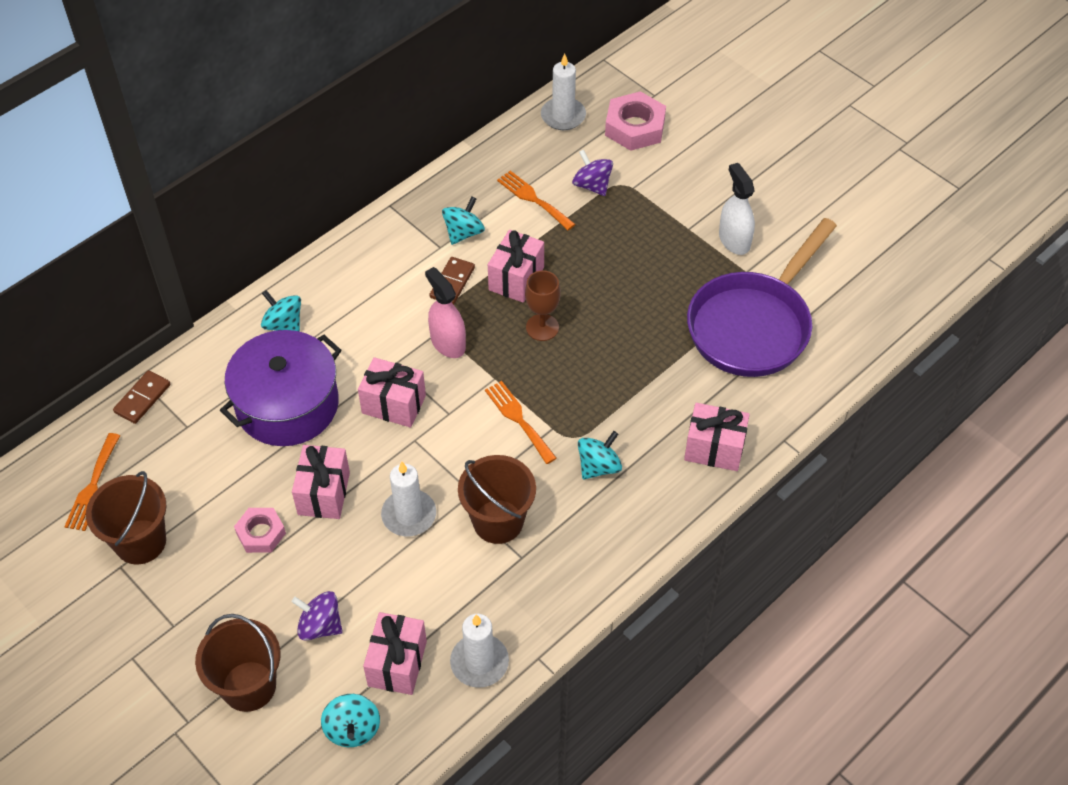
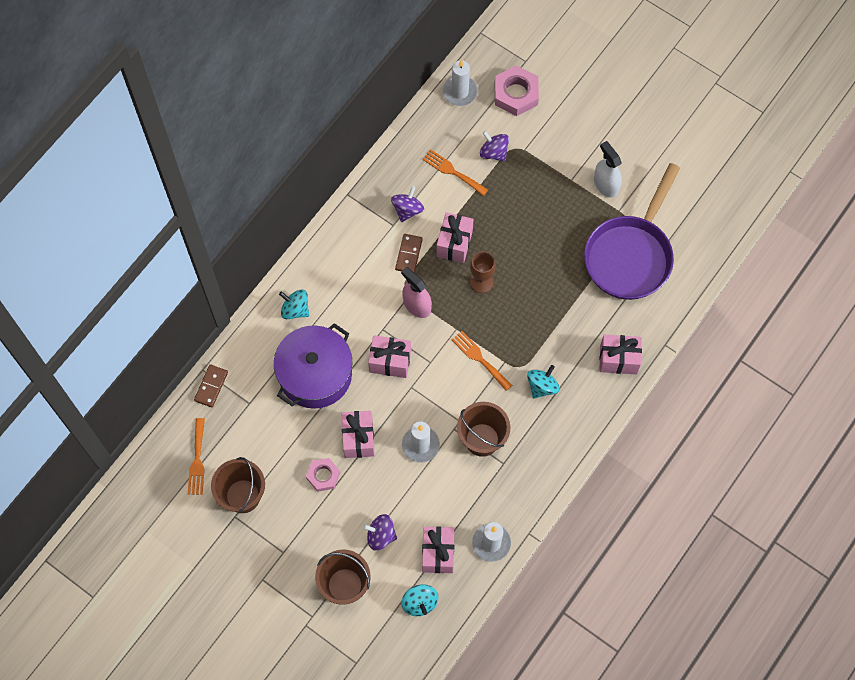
camera: 10 degrees left, 15 degrees up
turquoise spinning top [442,196,485,245] -> purple spinning top [391,186,424,222]

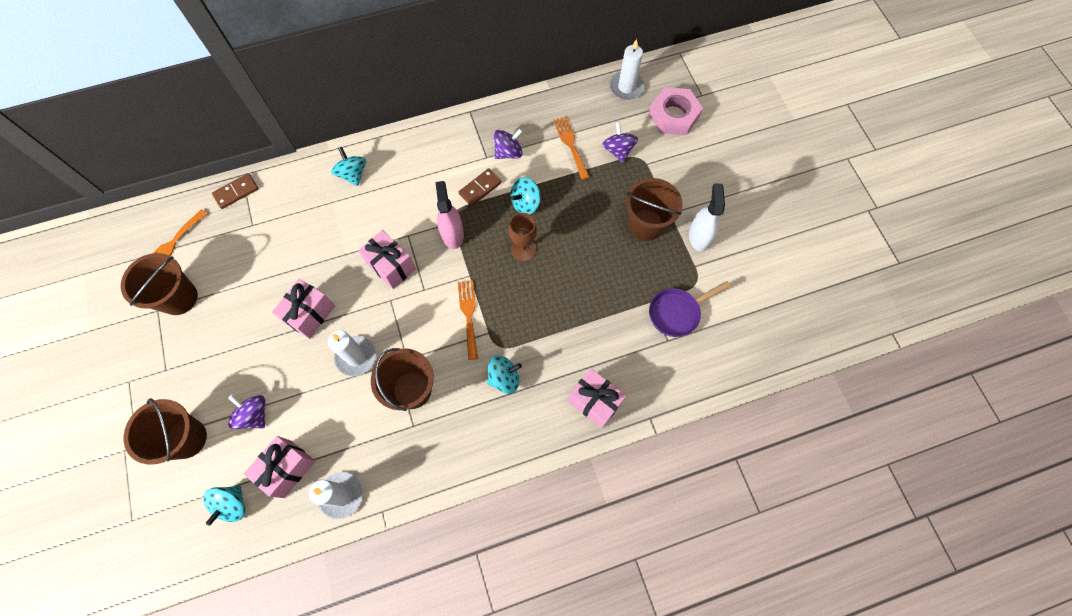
camera: 35 degrees right, 0 degrees up
purple pot [274,323,352,409] -> none
pink nut [306,458,340,492] -> none
pink gift [436,212,474,263] -> turquoise spinning top [510,177,541,214]
purple pan [584,163,680,300] -> purple pan [649,281,731,337], size x0.51
none -> brown bucket [626,178,683,241]

